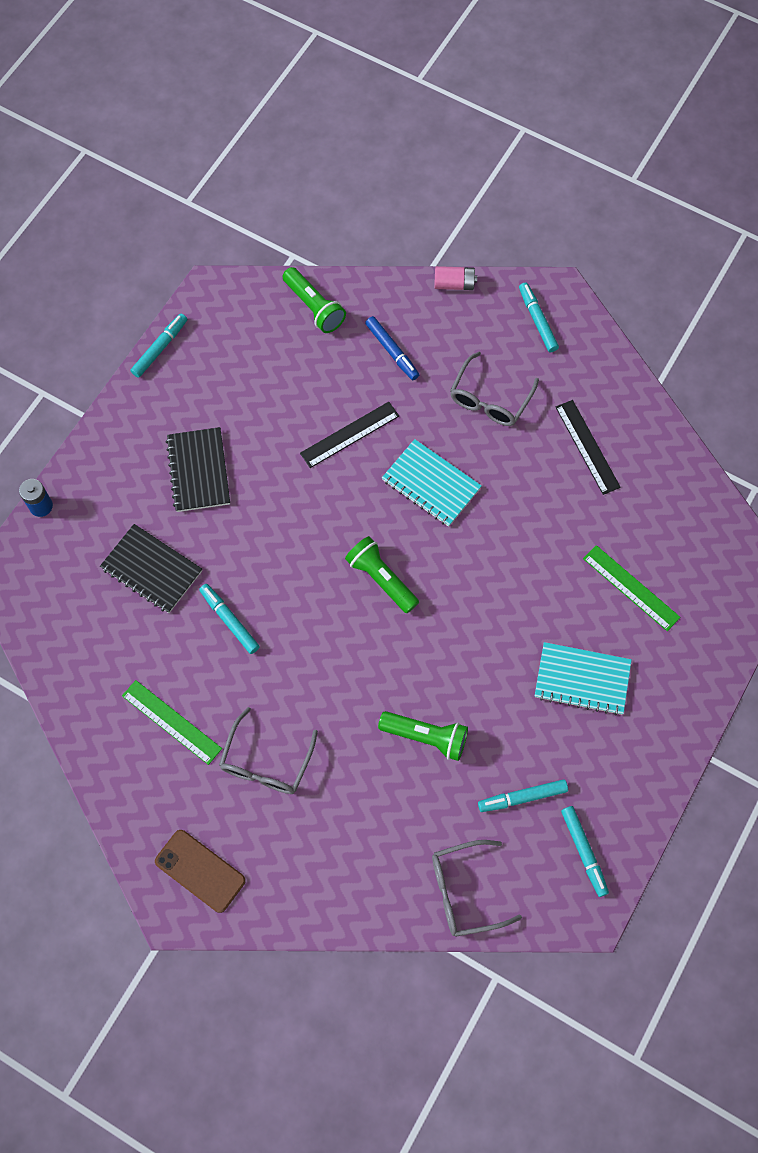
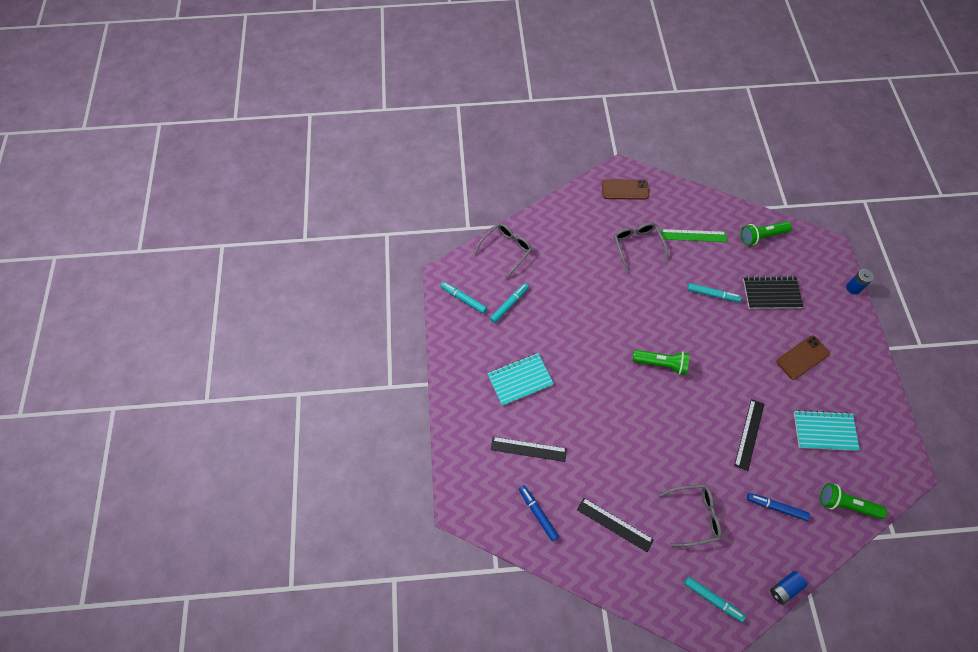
camera: 145 degrees right, 5 degrees down
turquoise marker [131,313,187,378] -> none
black notebook [166,427,230,512] -> brown phone [776,336,830,380]
green flashlight [378,711,468,761] -> green flashlight moved to [741,221,792,245]
turquoise notebook [382,439,482,527] -> turquoise notebook moved to [794,410,860,451]
pink battery [434,266,477,290] -> blue battery [770,571,807,605]
grey glasses [450,352,539,426] -> grey glasses turned 90 degrees clockwise [659,484,722,547]
green ruler [583,545,680,631] -> black ruler [491,437,567,462]
none -> blue marker [519,485,559,541]

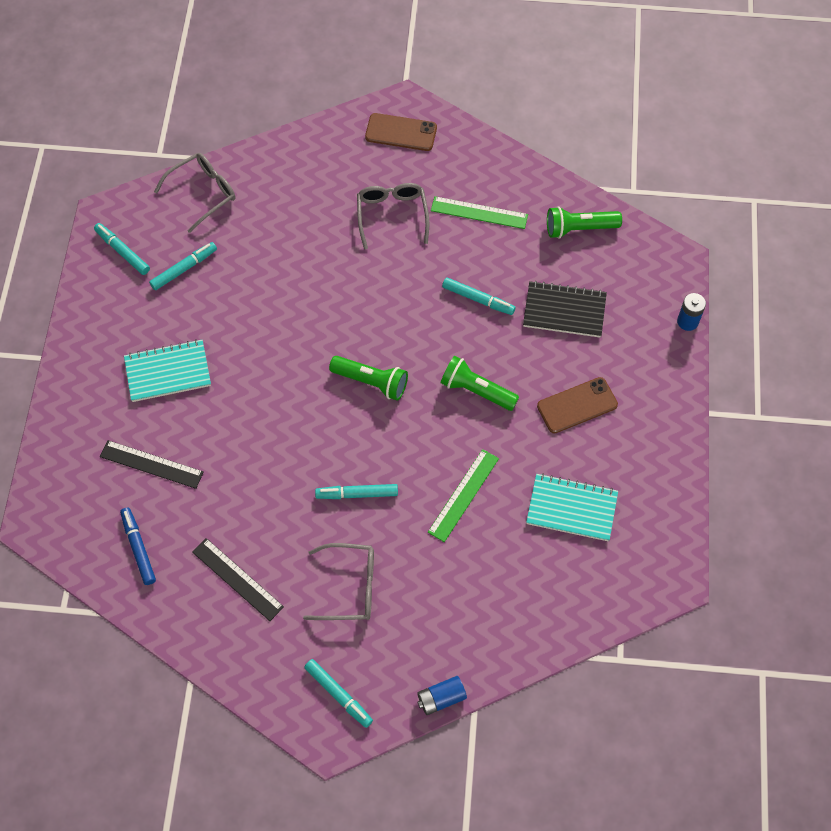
camera: 10 degrees right, 0 degrees up
black ruler [734,399,764,471] -> green ruler [428,449,499,542]
blue marker [747,493,810,521] -> none
green flashlight [820,483,887,519] -> green flashlight moved to [441,356,519,411]
none -> turquoise marker [315,484,398,499]

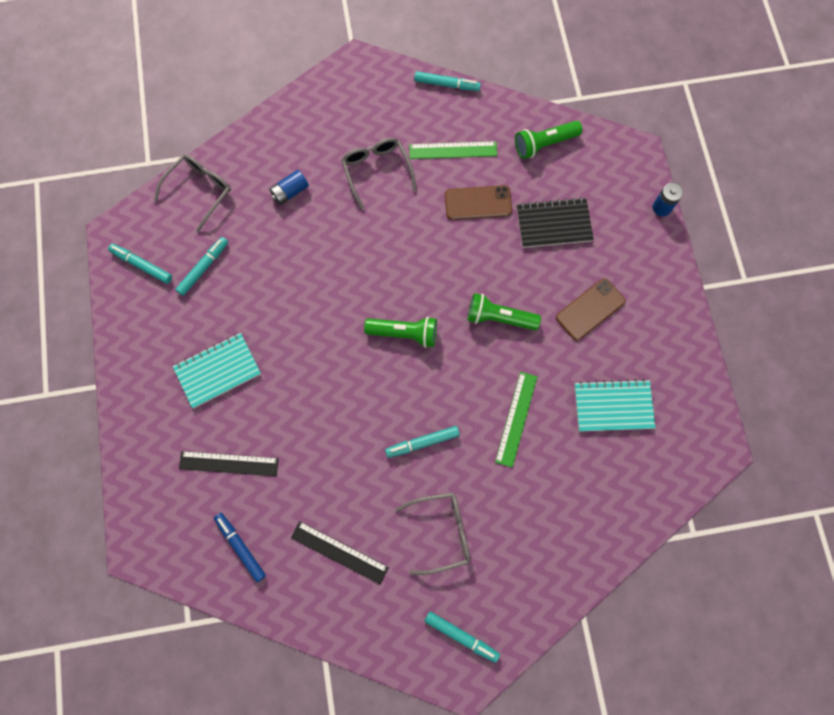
camera: 15 degrees left, 10 degrees up
brown phone [365,113,437,151] -> brown phone moved to [445,185,512,220]
blue battery [417,676,467,715] -> blue battery moved to [269,170,309,205]
turquoise marker [442,278,515,315] -> turquoise marker moved to [414,71,481,91]

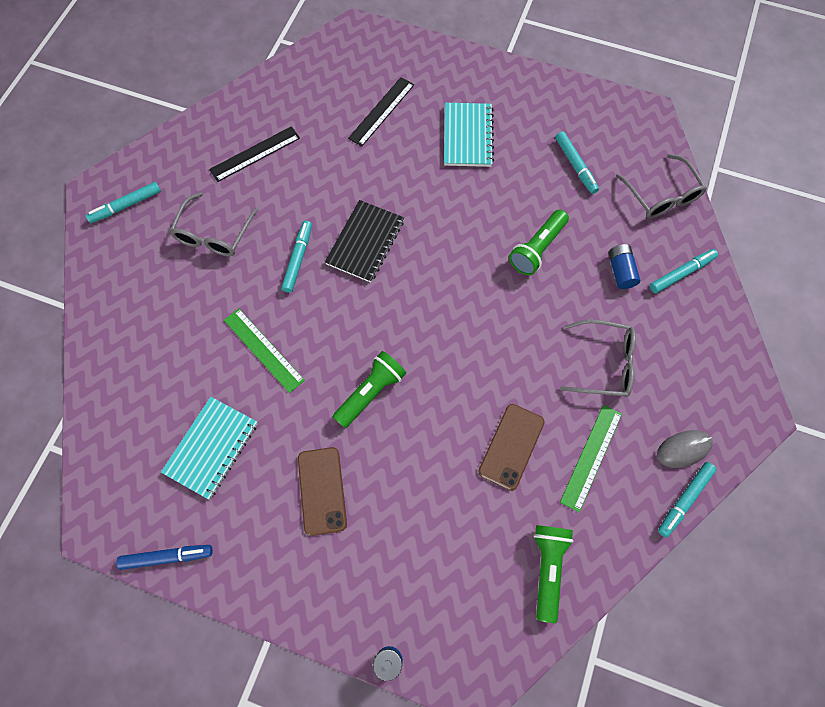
camera: 120 degrees right, 5 degrees down
turquoise marker [108,244,172,284] -> turquoise marker moved to [650,249,718,293]
blue marker [214,513,266,582] -> blue marker moved to [116,545,213,570]
green flashlight [364,317,437,348] -> green flashlight moved to [509,210,569,275]
black notebook [517,197,594,248] -> black notebook moved to [325,200,404,283]
none -> grey mouse [657,430,713,468]

